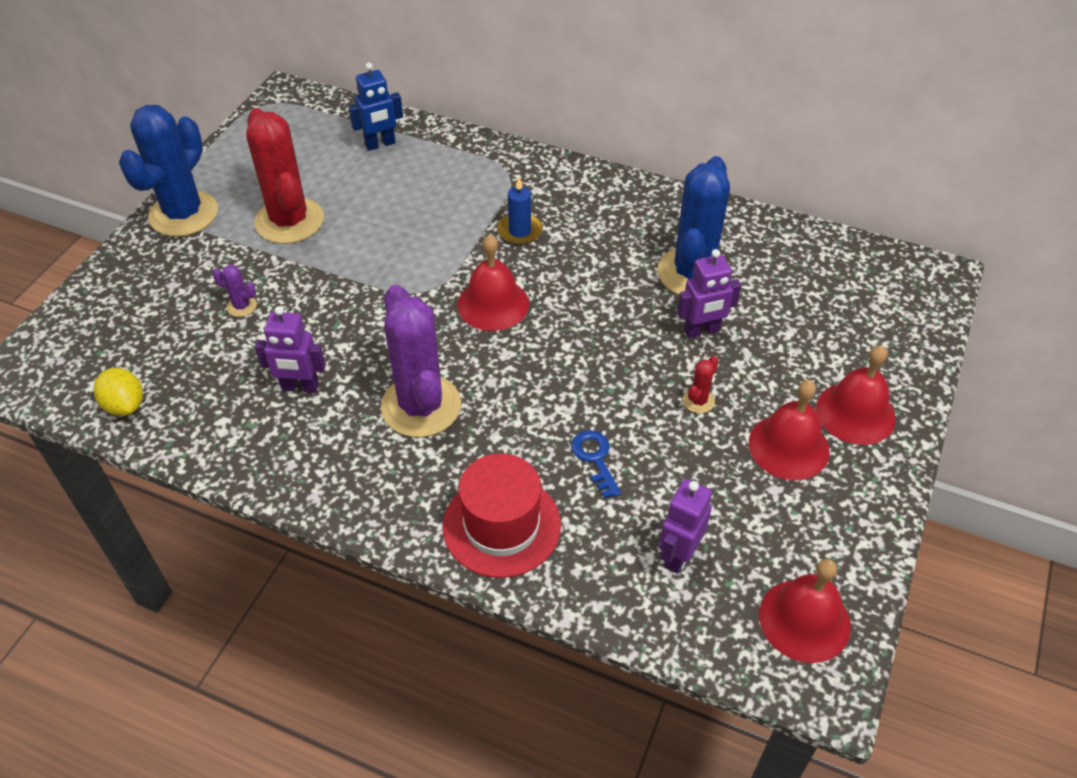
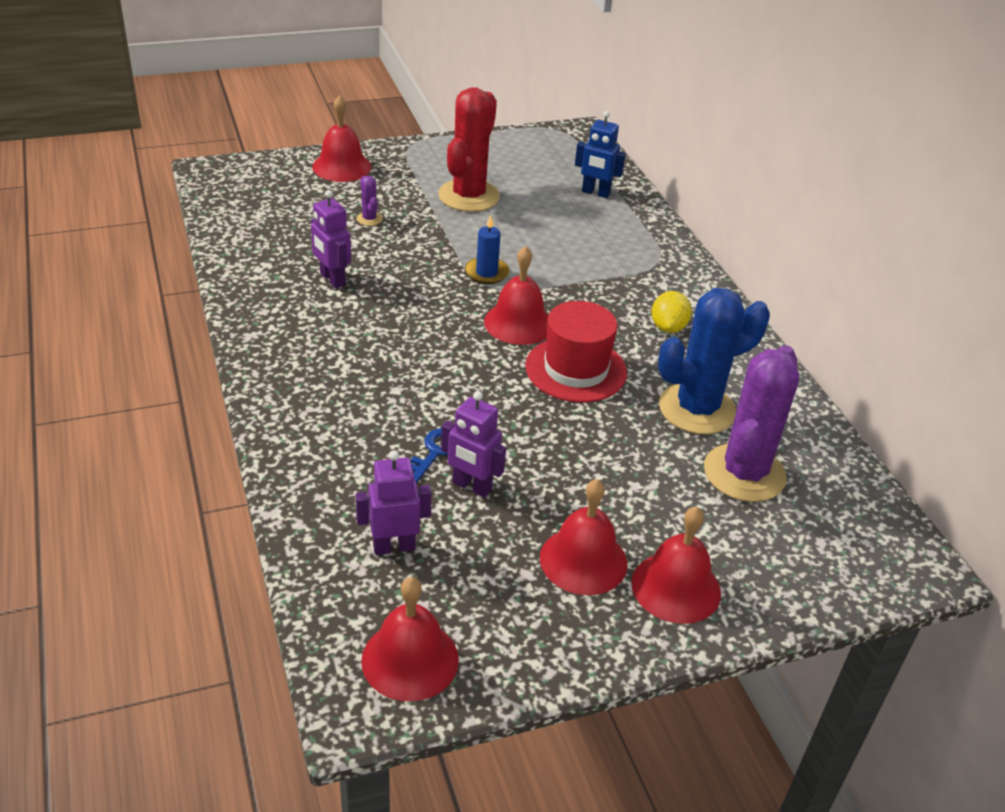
camera: 45 degrees right, 10 degrees down
yellow lemon [94,368,143,416] -> yellow lemon moved to [651,291,692,333]
blue cactus [119,105,218,236] -> none
purple cactus [381,285,461,437] -> purple cactus moved to [704,345,799,502]
red hat [442,453,561,578] -> red hat moved to [525,301,627,402]
blue candle [497,177,543,245] -> blue candle moved to [465,214,509,284]
purple robot [677,249,741,338] -> purple robot moved to [441,391,506,498]
red cactus [683,356,719,413] -> none
none -> red bell [312,95,372,182]

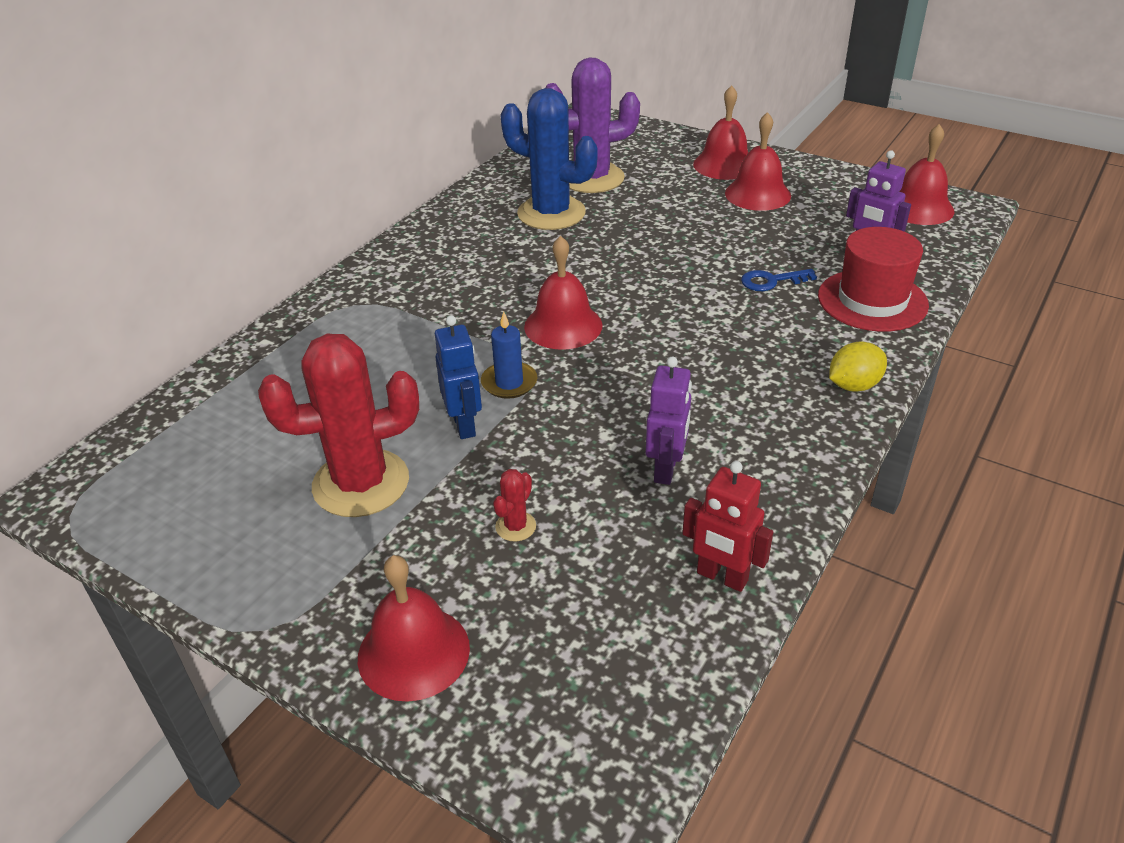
camera: 125 degrees left, 0 degrees up
purple cactus [357,176,383,226] -> red cactus [493,469,536,542]
purple robot [441,391,506,498] -> none
red hat [525,301,627,402] -> red hat moved to [818,227,929,332]
blue robot [575,111,626,198] -> blue robot moved to [435,315,482,439]
yellow lemon [651,291,692,333] -> yellow lemon moved to [829,341,887,392]
none -> red robot [682,461,773,592]

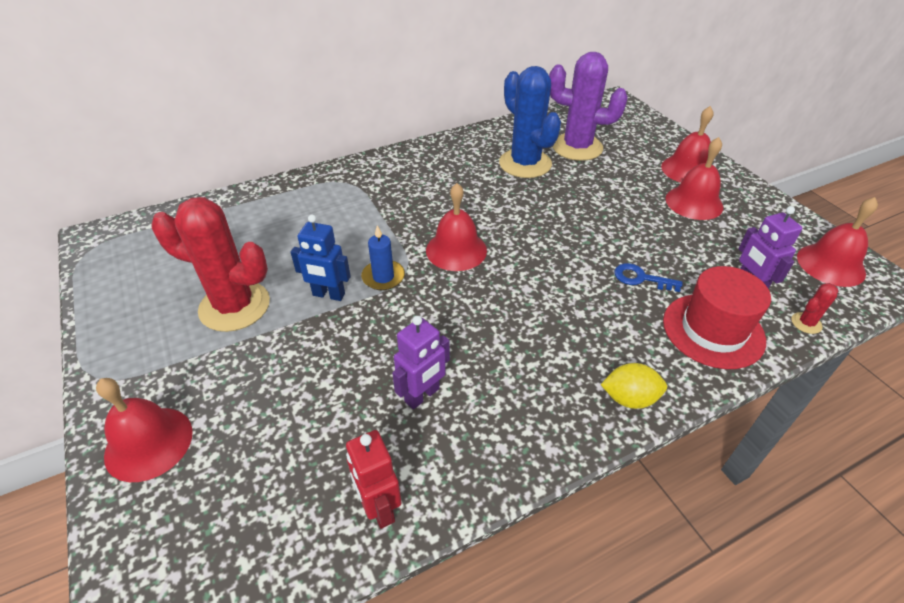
camera: 30 degrees right, 5 degrees up
blue robot [435,315,482,439] -> blue robot turned 90 degrees clockwise [291,215,351,301]
red cactus [493,469,536,542] -> red cactus moved to [791,283,838,334]

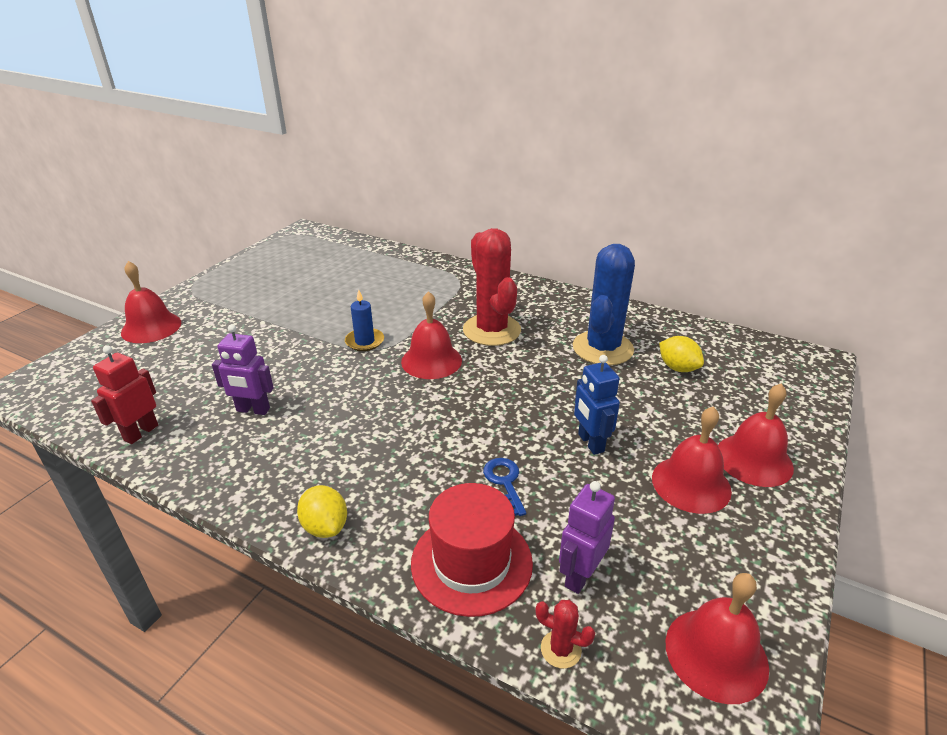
camera: 55 degrees right, 10 degrees down
red cactus [152,197,270,332] -> red cactus moved to [463,228,521,346]
blue robot [291,215,351,301] -> blue robot moved to [574,355,620,455]
purple cactus [549,52,628,161] -> yellow lemon [659,336,704,372]

